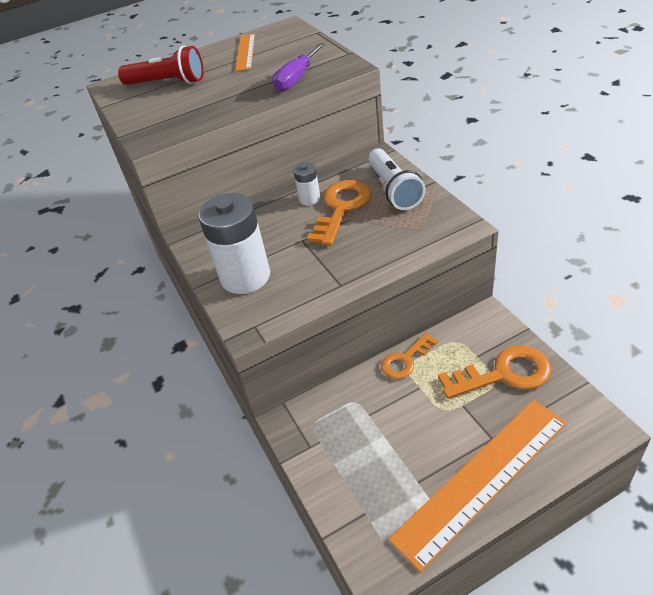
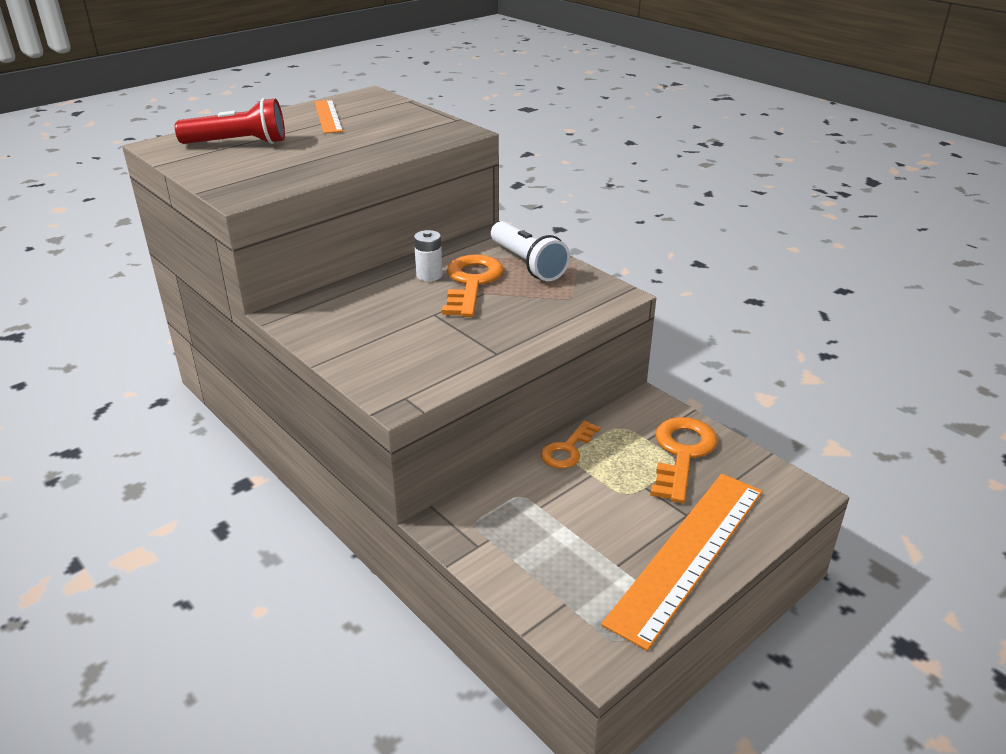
camera: 20 degrees left, 10 degrees down
white battery [198,193,270,294] -> none
purple screwdriver [272,43,325,92] -> none
orange key [438,345,551,399] -> orange key turned 45 degrees counterclockwise [650,417,718,503]

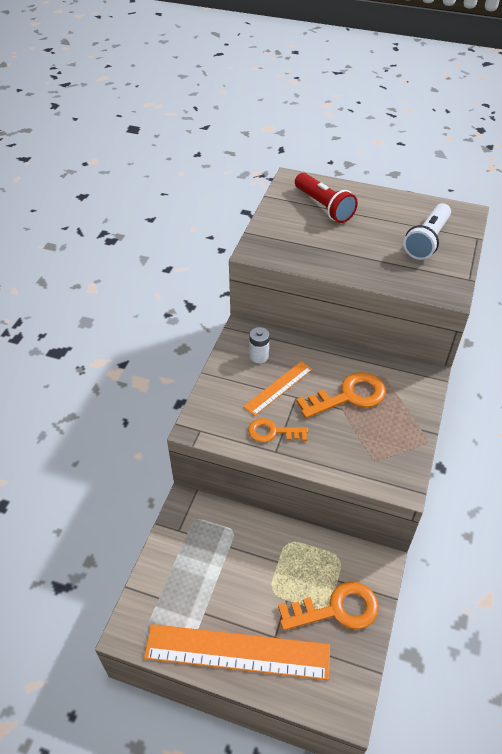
camera: 60 degrees right, 15 degrees up
orange ruler [314,100,343,134] -> orange ruler moved to [243,361,312,416]
white battery [414,230,443,281] -> white battery moved to [250,327,270,363]
white flashlight [491,221,570,281] -> white flashlight moved to [403,203,451,260]
orange key [541,420,600,469] -> orange key moved to [248,418,308,442]

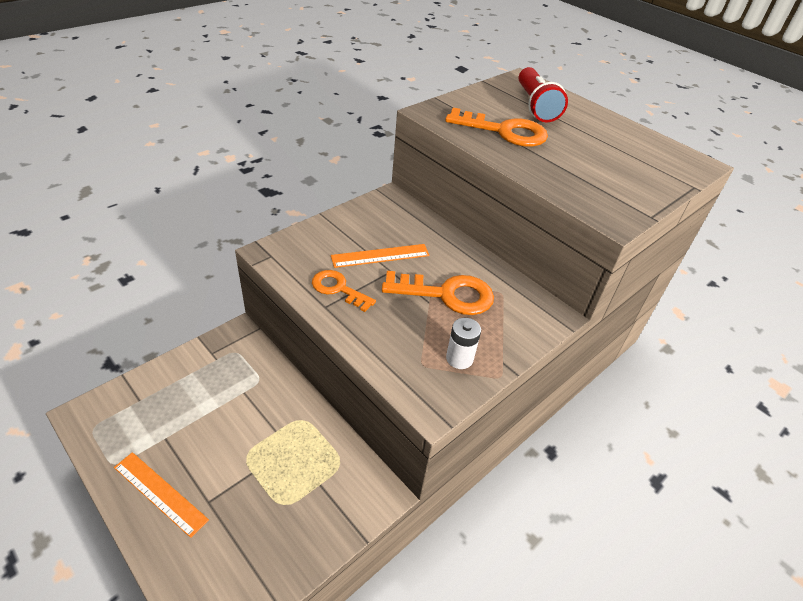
camera: 25 degrees right, 5 degrees down
orange ruler [144,624,330,680] -> orange ruler [114,452,209,538], size x0.53
white battery [250,327,270,363] -> white battery moved to [446,318,481,369]
orange key [278,581,379,631] -> orange key moved to [445,108,548,147]
white flashlight [403,203,451,260] -> none

